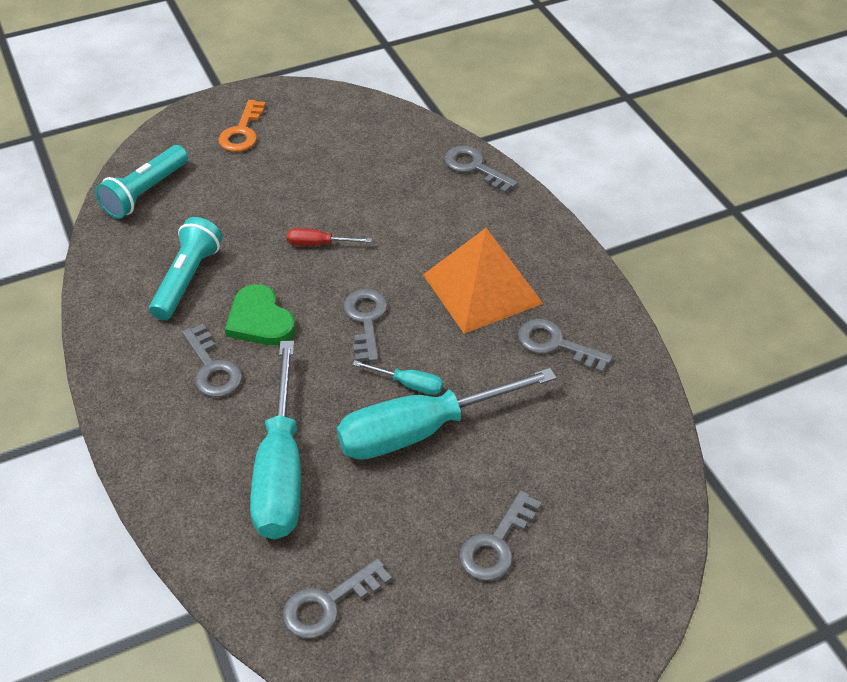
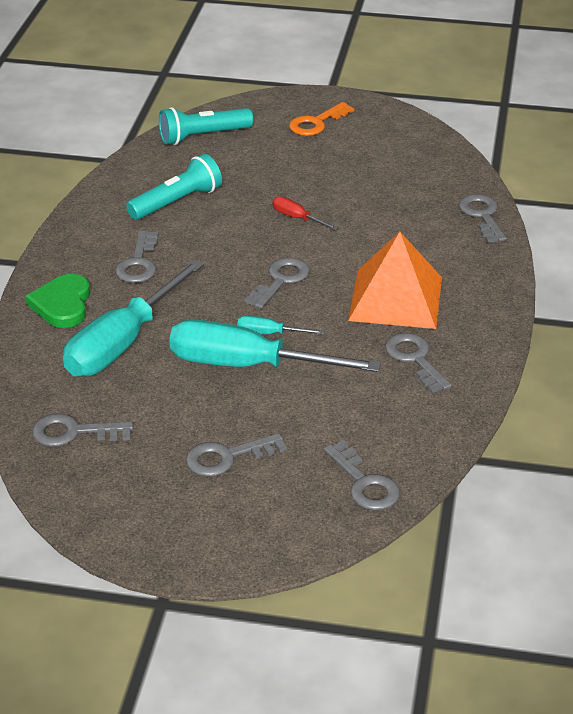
camera: 35 degrees right, 10 degrees down
green heart [225,284,296,345] -> green heart moved to [25,274,90,328]
turquoise screwdriver [353,360,443,395] -> turquoise screwdriver turned 135 degrees clockwise [237,316,325,334]
none -> grey key [324,440,400,510]

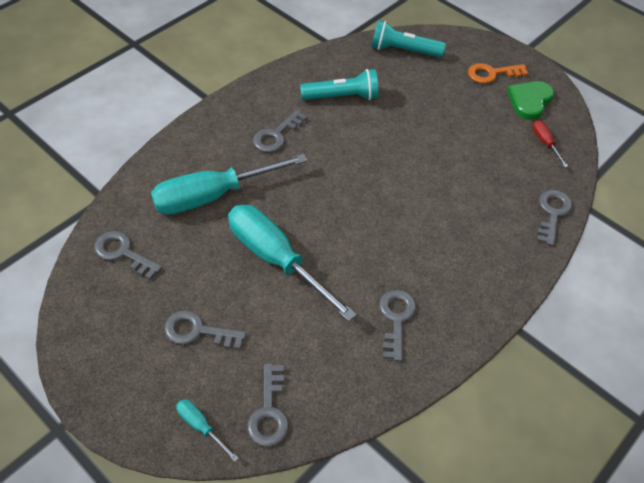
camera: 30 degrees right, 15 degrees up
green heart [25,274,90,328] -> green heart moved to [507,81,554,120]
turquoise screwdriver [237,316,325,334] -> turquoise screwdriver moved to [176,399,239,462]
grey key [245,258,310,309] -> none
red screwdriver [272,196,338,230] -> red screwdriver moved to [532,120,568,167]
orange pyramid [348,232,442,329] -> none

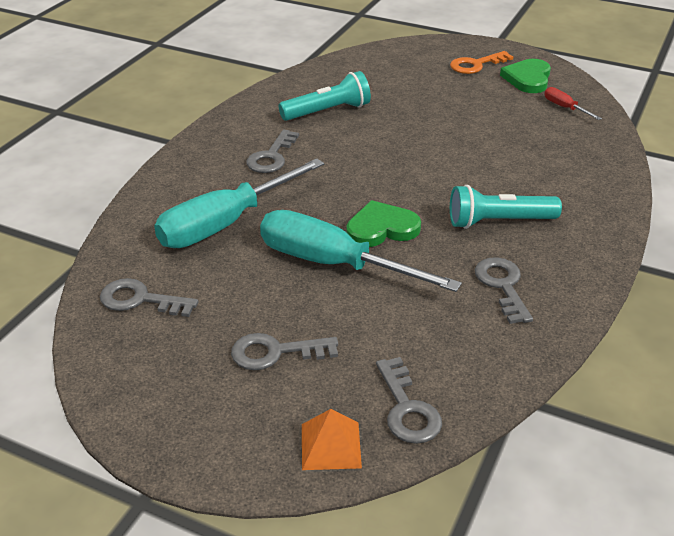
camera: 15 degrees left, 15 degrees down
turquoise screwdriver [176,399,239,462] -> orange pyramid [302,409,362,470]
turquoise flashlight [371,20,446,58] -> turquoise flashlight moved to [450,185,562,229]
grey key [537,190,572,246] -> none
none -> green heart [346,200,421,247]

